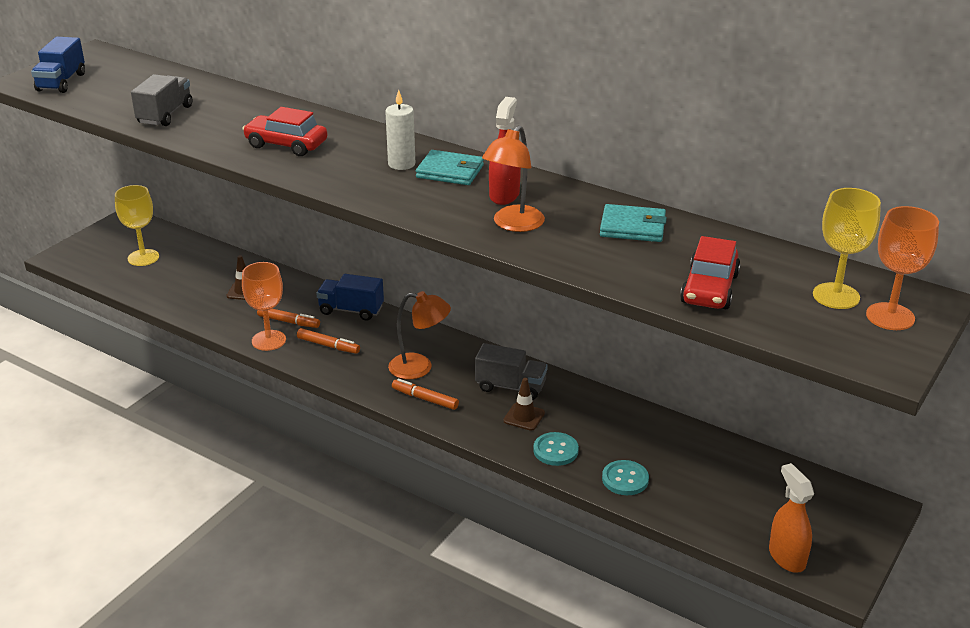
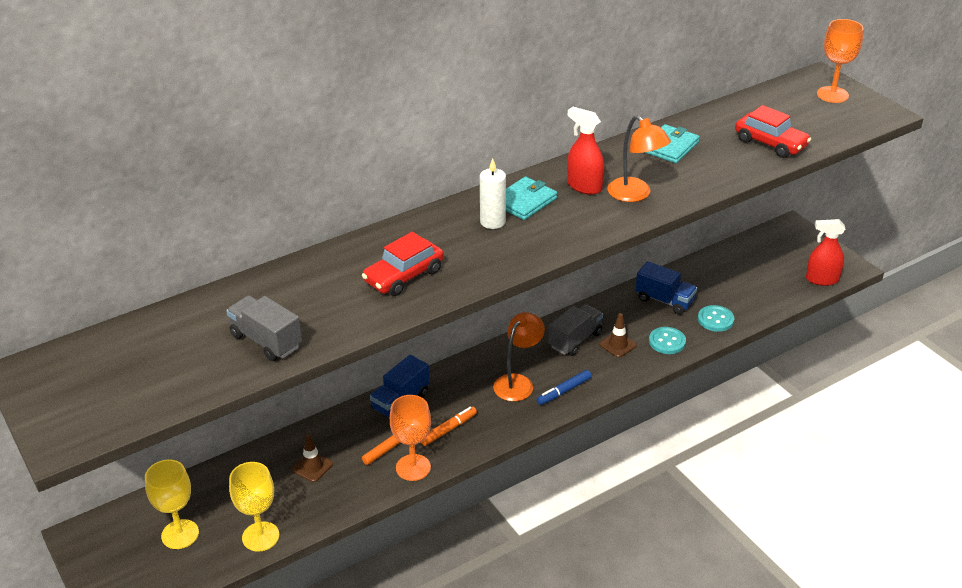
camera: 65 degrees left, 5 degrees up
blue truck [31,37,85,93] -> blue truck moved to [635,261,697,315]
orange marker [392,378,459,410] -> blue marker [537,370,592,405]
orange spray bottle [769,463,814,573] -> red spray bottle [806,219,845,286]
yellow goblet [813,188,881,309] -> yellow goblet moved to [229,462,279,552]

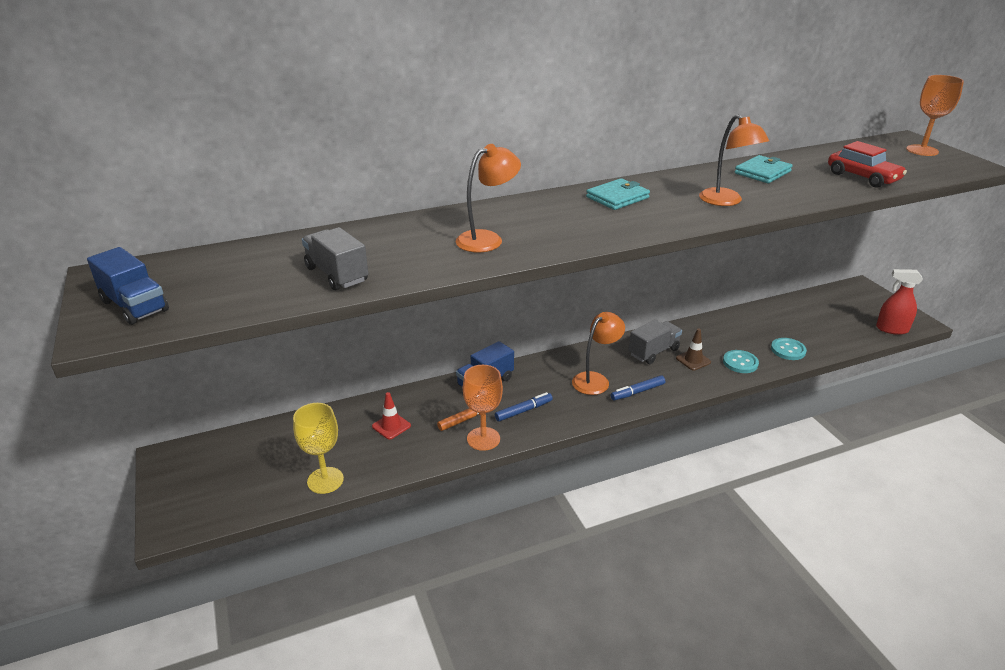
camera: 10 degrees right, 5 degrees down
yellow goblet [145,460,199,549] -> none
brown traffic cone [292,434,333,482] -> red traffic cone [372,392,411,440]
red car [362,232,444,296] -> orange lamp [456,144,521,252]
orange marker [421,407,477,446] -> blue marker [495,392,553,422]
white candle [480,158,506,229] -> none
red spray bottle [567,107,604,195] -> none
blue truck [635,261,697,315] -> blue truck moved to [87,247,169,325]

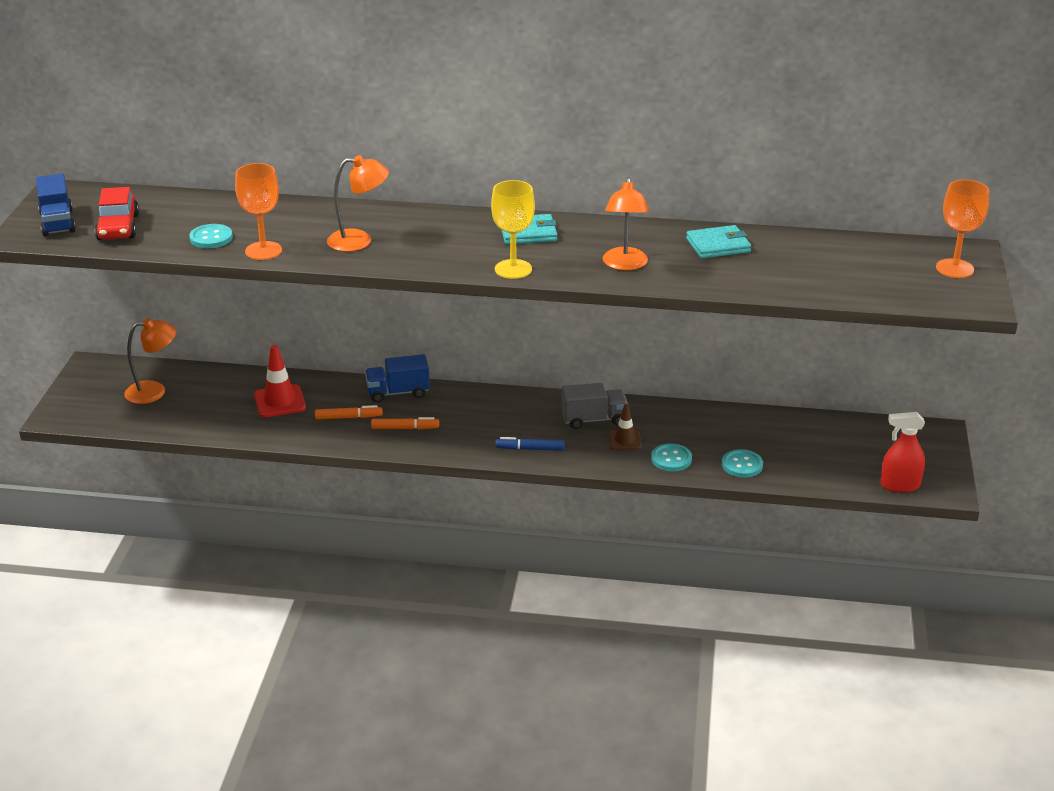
camera: 30 degrees right, 0 degrees up
yellow goblet [293,403,344,494] -> yellow goblet moved to [491,180,535,279]
grey truck [302,227,368,290] -> turquoise button [189,224,233,248]
red traffic cone [372,392,411,440] -> red traffic cone [254,345,306,417], size x1.55
orange goblet [463,365,503,451] -> orange goblet moved to [235,163,282,260]
blue marker [495,392,553,422] -> orange marker [371,417,439,429]
orange lamp [572,312,625,395] -> orange lamp moved to [124,318,176,404]
red car [828,141,907,188] -> red car moved to [95,187,139,240]
red spray bottle [876,269,923,335] -> red spray bottle turned 45 degrees counterclockwise [881,412,925,493]

